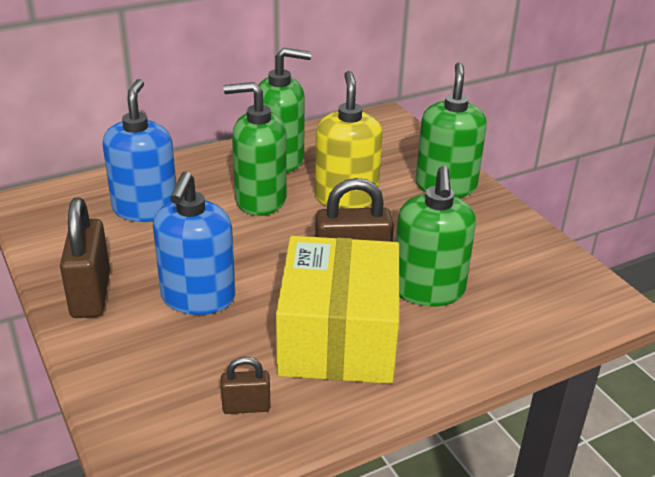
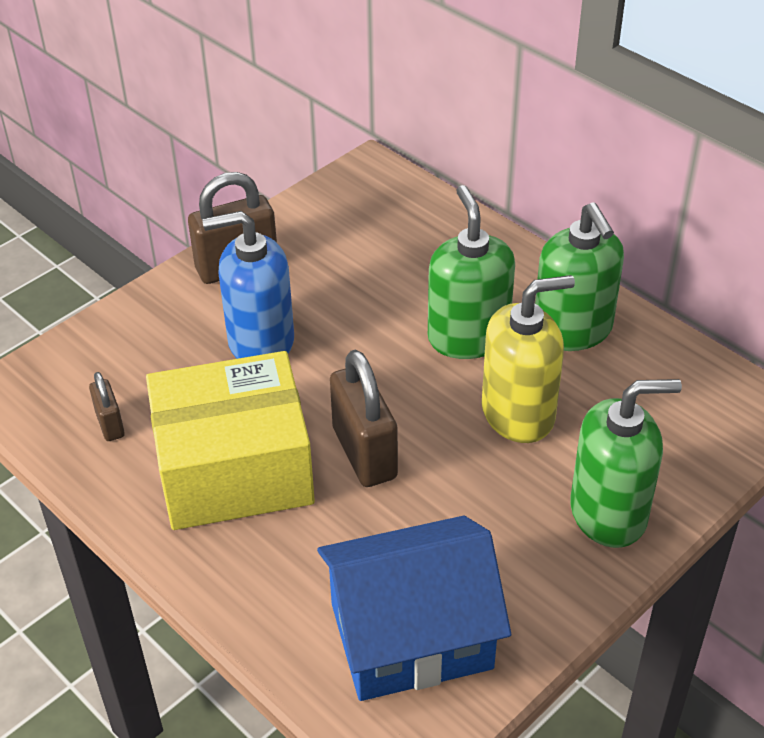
camera: 75 degrees right, 10 degrees up
blue soap dispenser [103,79,176,222] -> none
green soap dispenser [396,166,476,306] -> none
none -> blue house [317,516,511,701]

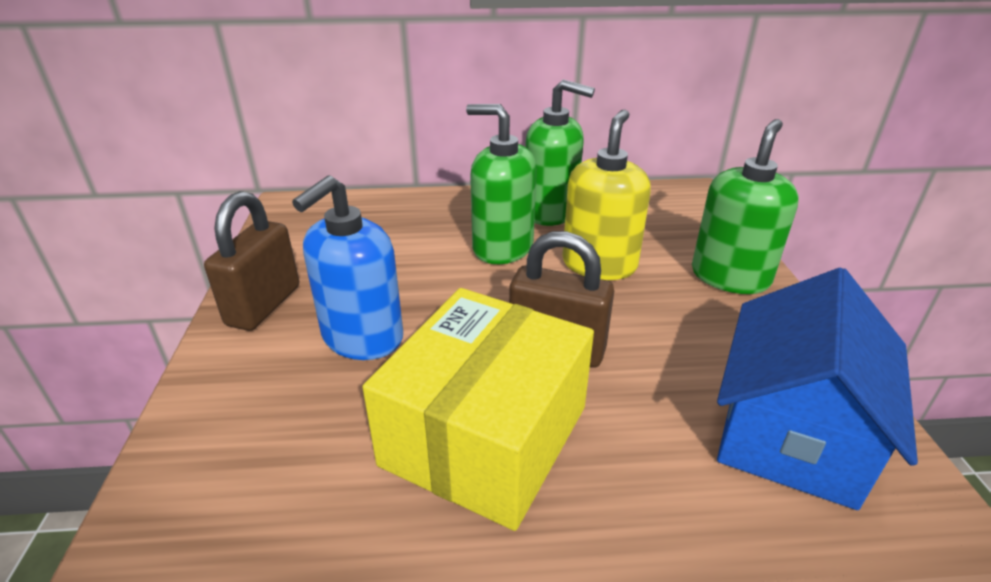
camera: 50 degrees left, 10 degrees down
brown padlock [89,372,125,441] -> none

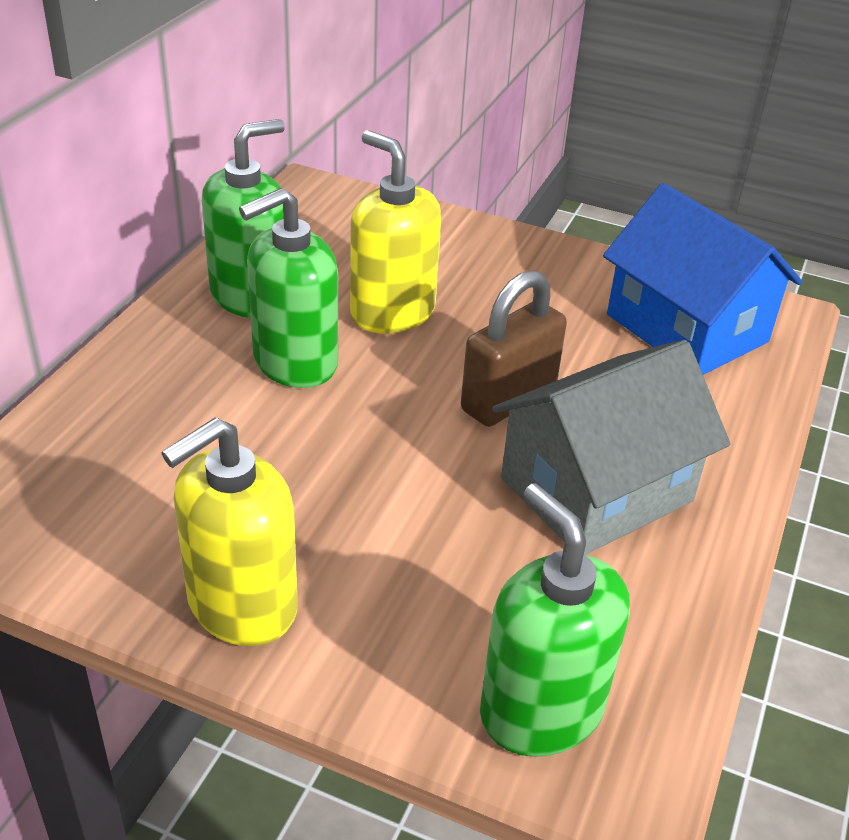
camera: 65 degrees left, 5 degrees up
brown padlock [204,191,299,331] -> yellow soap dispenser [161,417,298,646]
blue soap dispenser [292,175,403,360] -> none
yellow box [362,288,594,531] -> grey house [492,340,730,555]
green soap dispenser [692,119,799,294] -> green soap dispenser moved to [480,483,630,757]

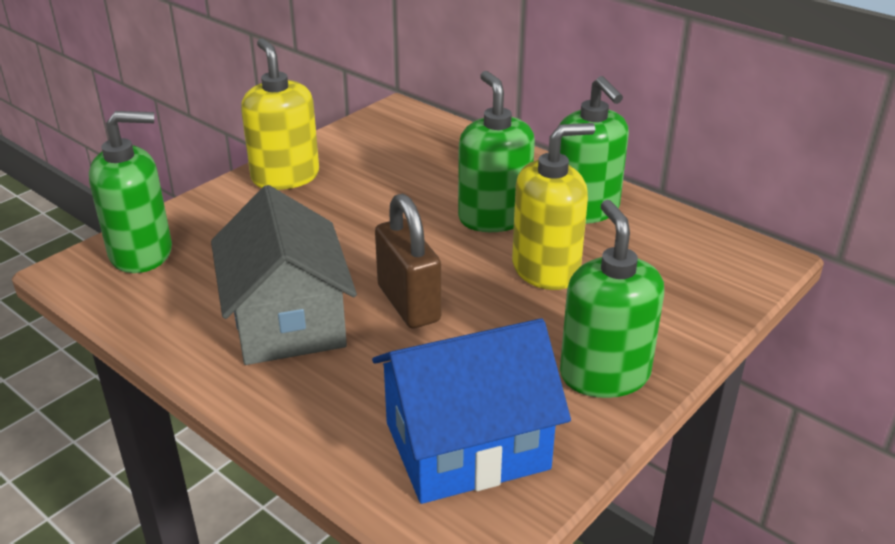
camera: 110 degrees right, 5 degrees down
none -> green soap dispenser [560,200,664,398]

